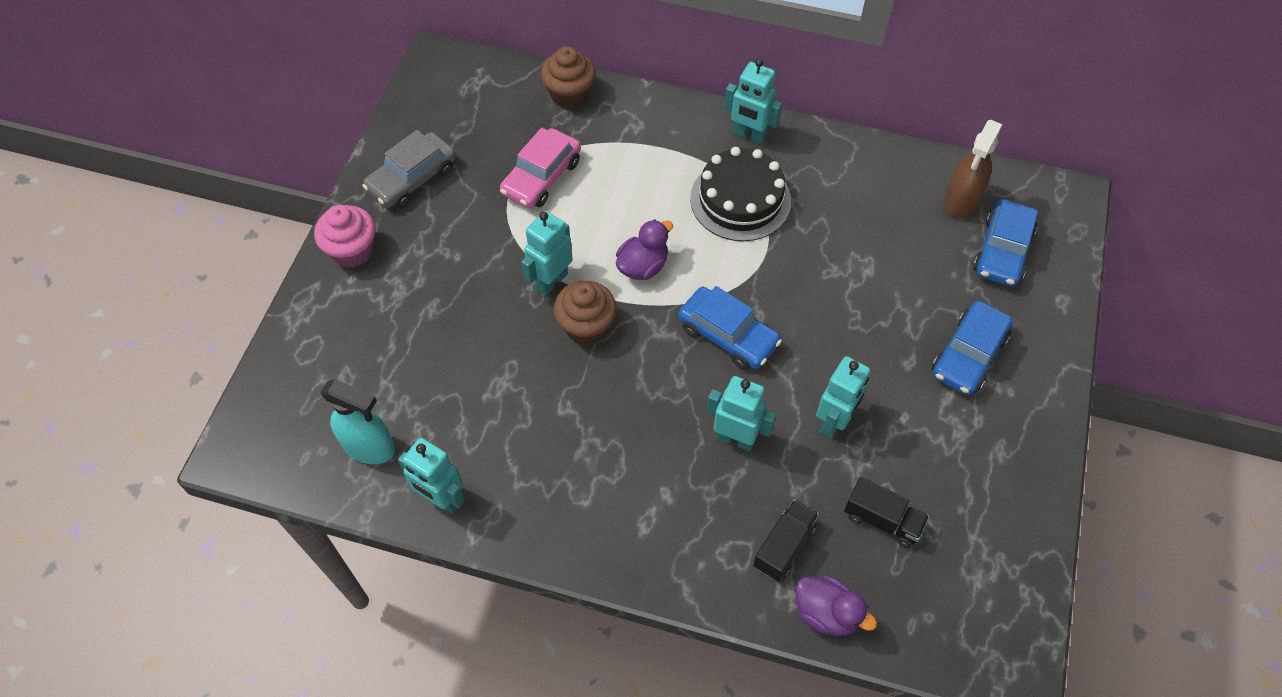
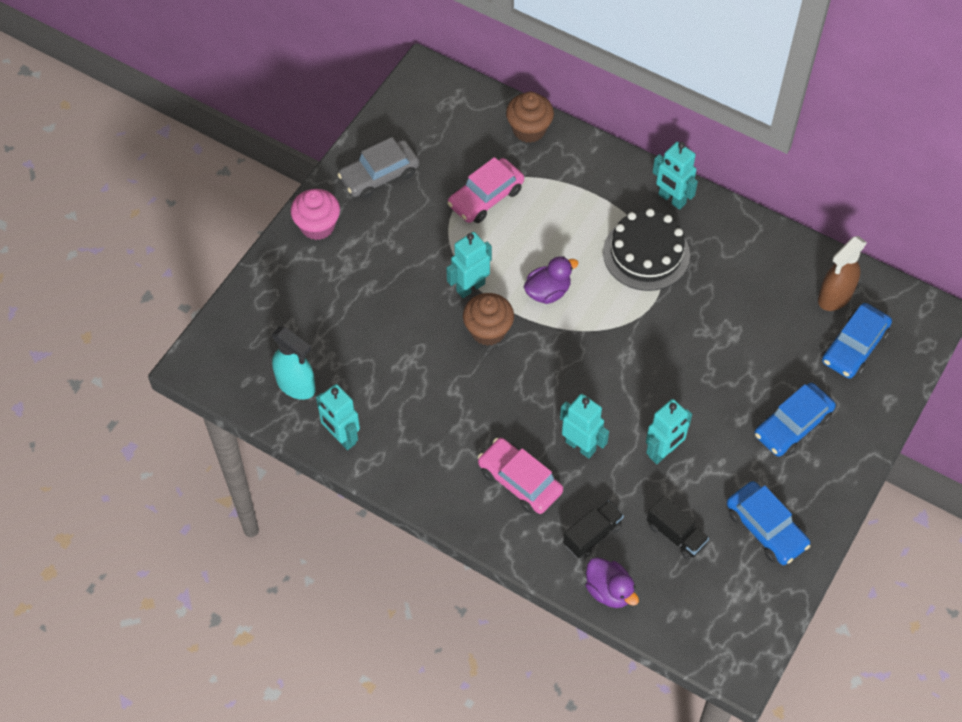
camera: 15 degrees right, 0 degrees up
blue car [678,286,782,370] -> blue car moved to [727,481,810,565]
none -> pink car [478,438,563,514]

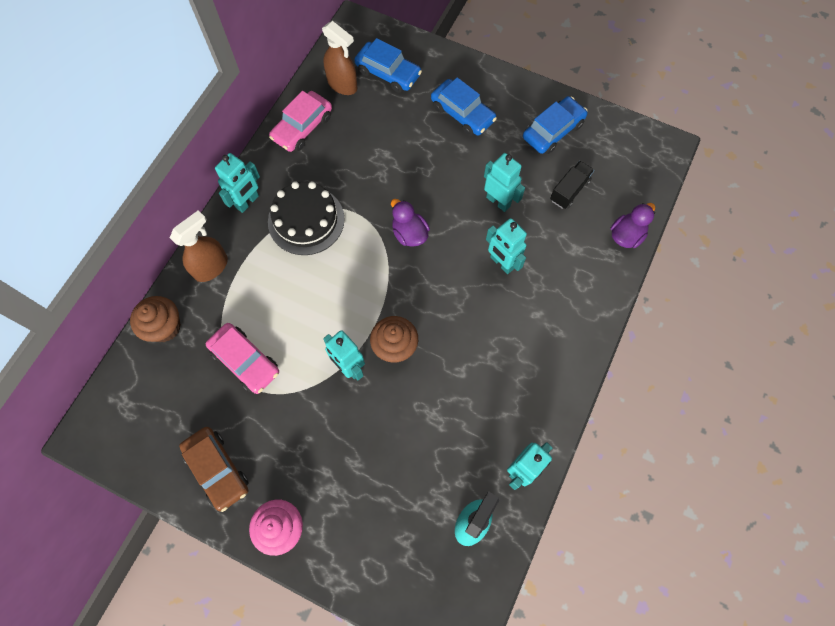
camera: 95 degrees left, 10 degrees up
grey car [337,137,419,199] -> brown car [179,427,249,512]
pink car [478,438,563,514] -> pink car moved to [269,91,332,152]
purple duck [524,256,578,304] -> purple duck moved to [391,199,430,247]
turquoise robot [560,394,609,458] -> turquoise robot turned 75 degrees counterclockwise [486,218,527,274]
black truck [563,500,624,558] -> none
none -> brown spray bottle [170,210,228,282]

